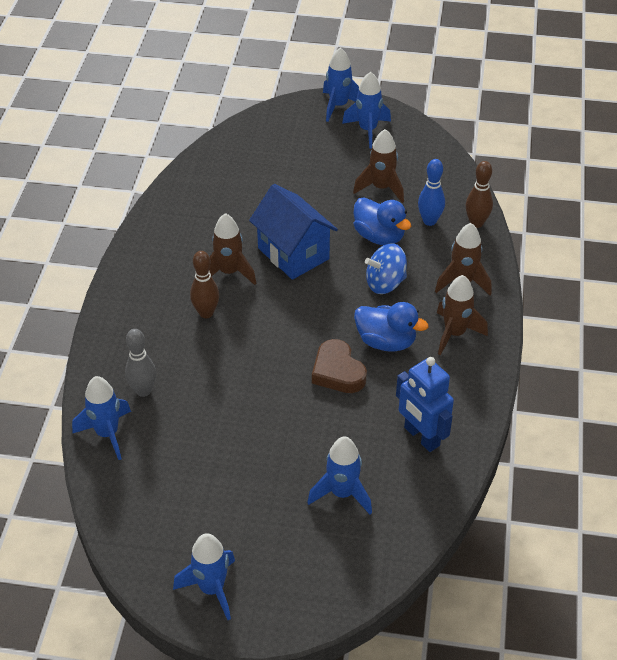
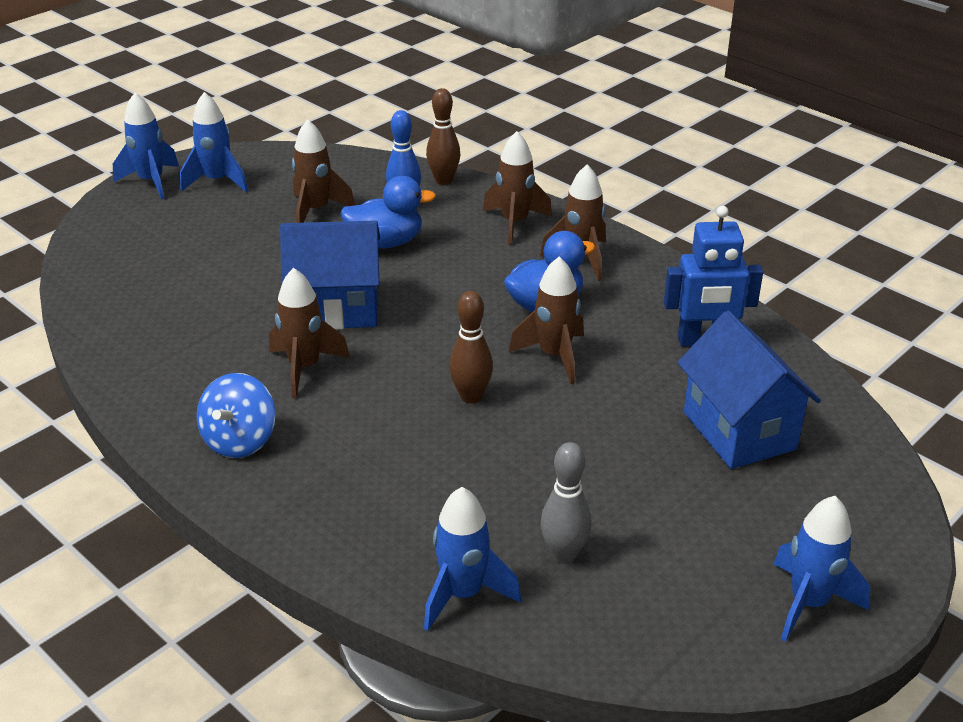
camera: 55 degrees left, 10 degrees down
grey bowling pin [125,329,156,397] -> grey bowling pin moved to [540,442,592,564]
brown bowling pin [190,251,219,318] -> brown bowling pin moved to [449,291,493,404]
blue rocket [307,437,372,514] -> blue house [677,311,821,469]
brown heart [312,339,367,393] -> brown rocket [509,257,584,384]
blue spinning top [365,244,407,294] -> blue spinning top moved to [196,373,276,458]

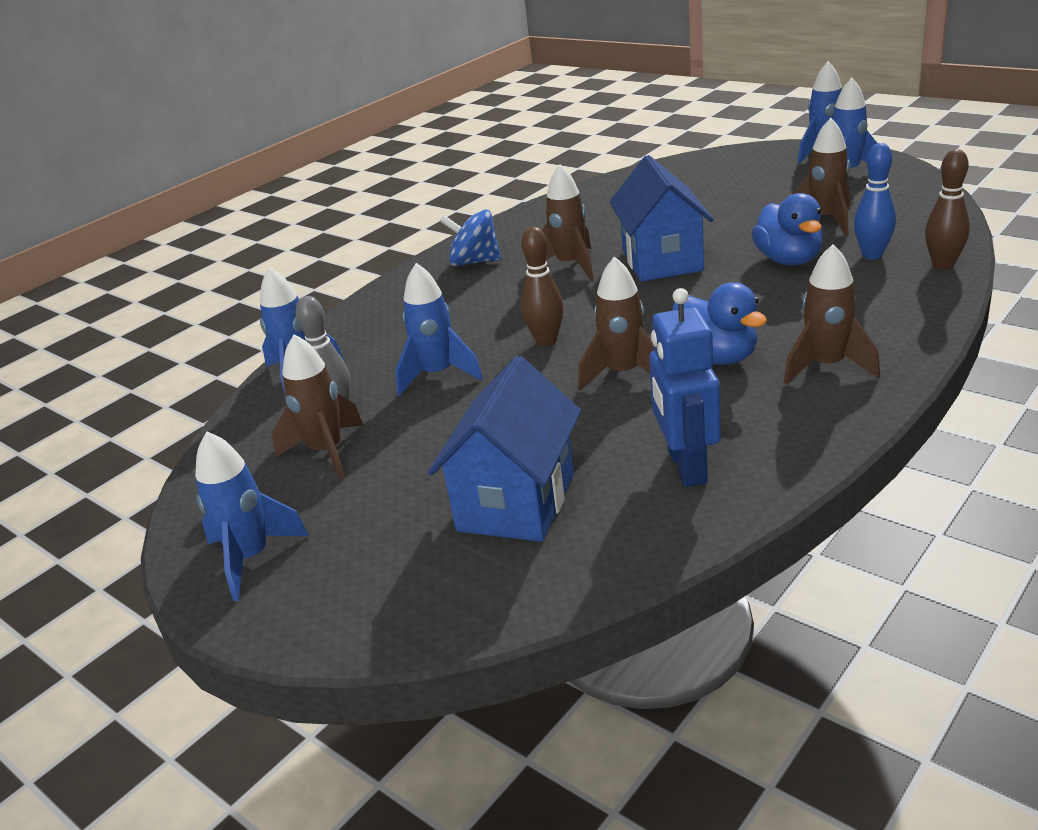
camera: 90 degrees right, 5 degrees down
brown rocket [483,131,552,245] -> brown rocket moved to [272,334,363,480]
blue house [677,311,821,469] -> blue house turned 45 degrees counterclockwise [428,356,581,542]
none -> blue rocket [395,263,483,396]

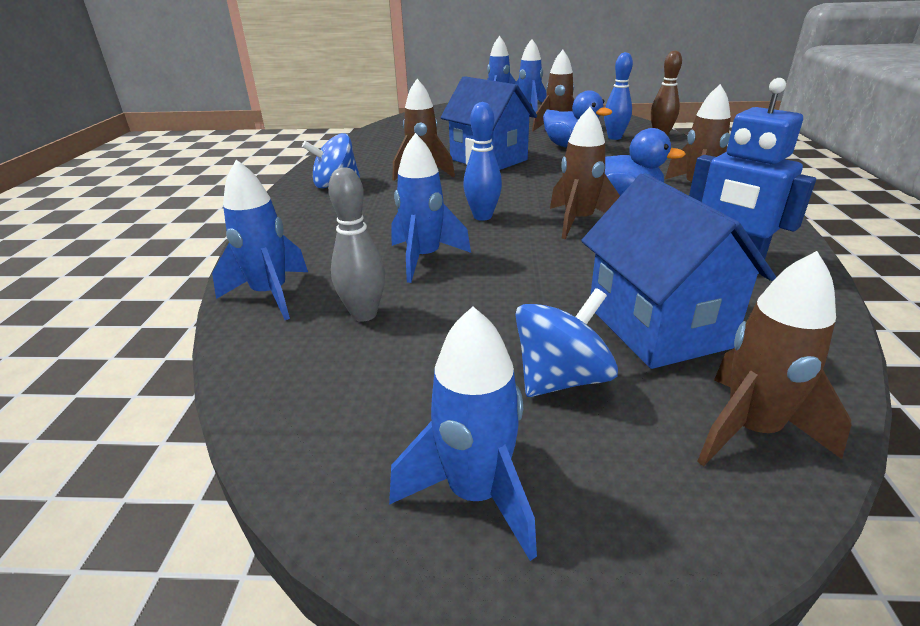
camera: 40 degrees left, 0 degrees up
brown rocket [272,334,363,480] -> brown rocket moved to [697,251,852,467]
brown bowling pin [521,227,564,347] -> blue bowling pin [463,102,502,221]
none -> blue spinning top [515,288,618,397]

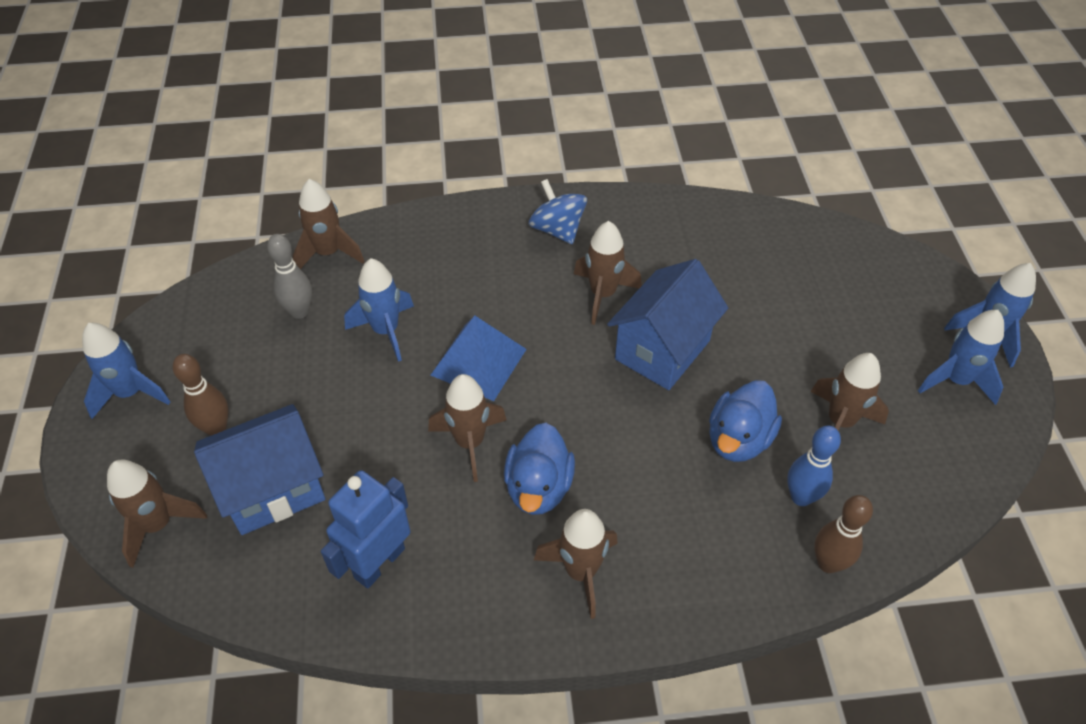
camera: 80 degrees right, 20 degrees up
blue rocket [212,160,308,320] -> brown rocket [293,179,365,269]
blue bowling pin [463,102,502,221] -> blue pyramid [431,316,527,401]
blue spinning top [515,288,618,397] -> brown bowling pin [173,354,228,436]

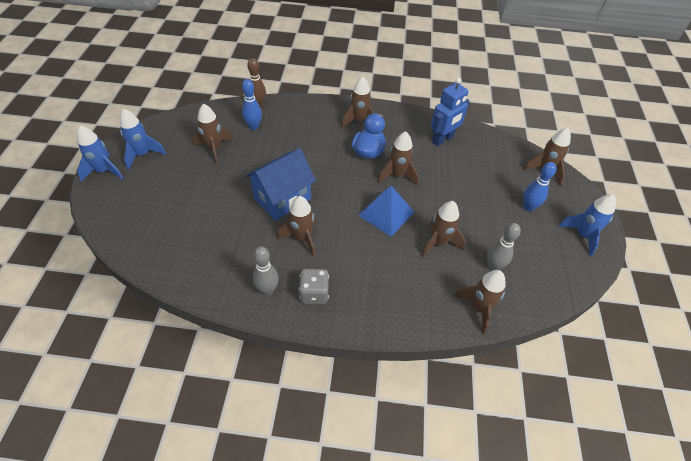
camera: 170 degrees left, 0 degrees up
brown bowling pin [173,354,228,436] -> blue bowling pin [523,162,557,212]
blue house [194,404,325,535] -> none
blue rocket [344,258,414,362] -> brown rocket [421,201,465,257]
blue spinning top [529,179,587,244] -> grey dice [299,269,329,304]
blue duck [709,380,782,462] -> none
none -> grey bowling pin [253,246,279,295]

